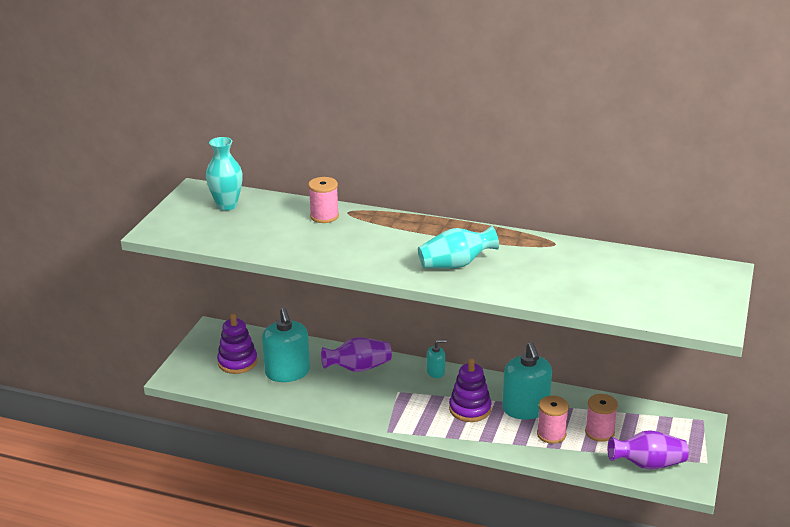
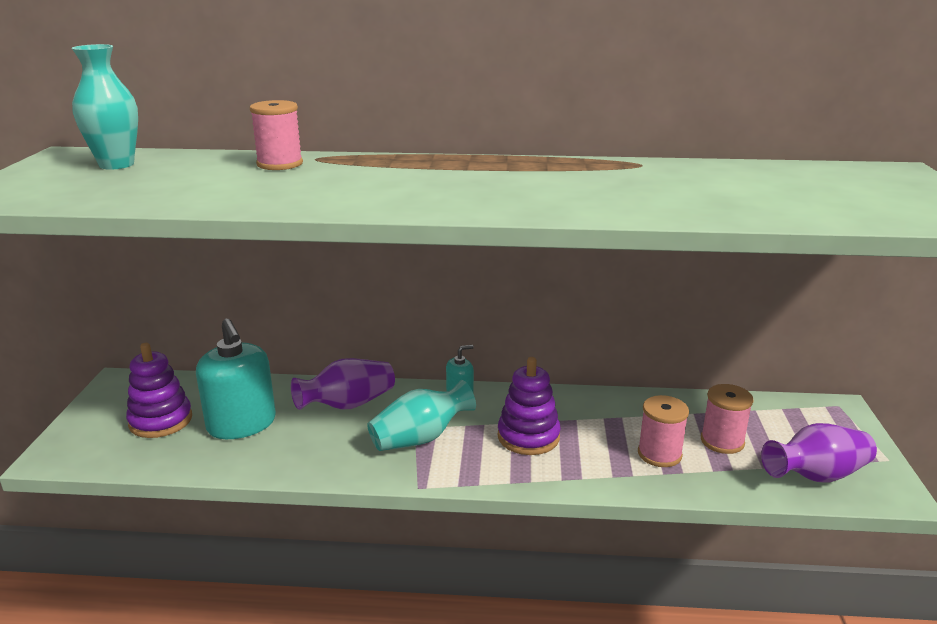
camera: 15 degrees left, 5 degrees down
turquoise vase [418,226,499,269] -> turquoise vase moved to [367,380,476,451]
turquoise soap dispenser [502,342,552,419] -> none

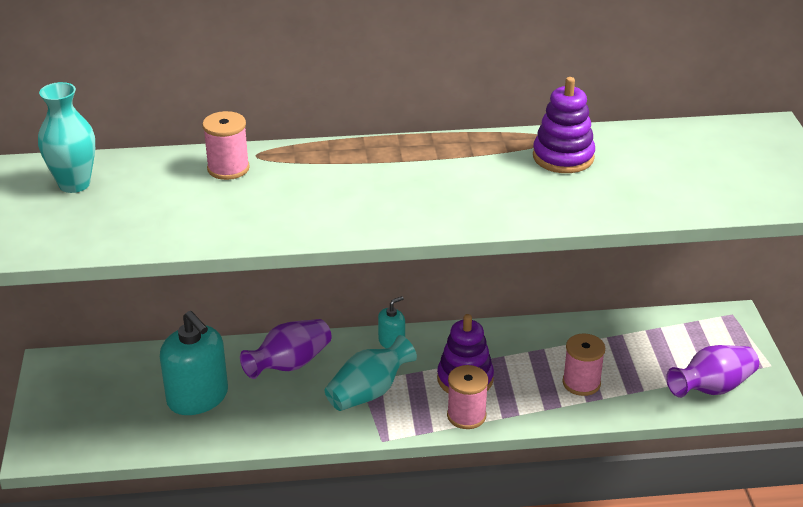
camera: 10 degrees left, 10 degrees up
purple stacking toy [126,343,192,438] -> purple stacking toy moved to [533,77,595,173]
pink spool [701,384,753,454] -> pink spool moved to [447,365,488,429]

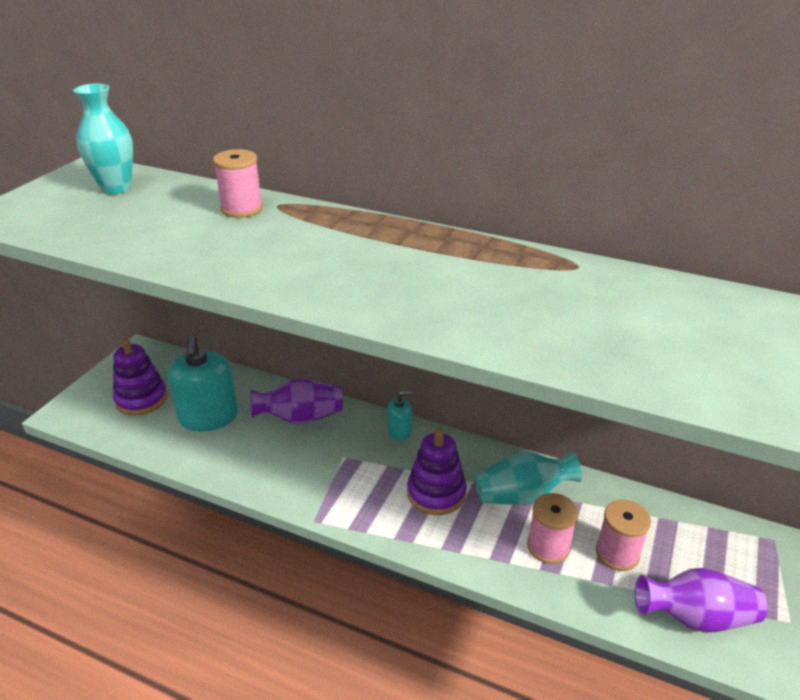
camera: 30 degrees right, 0 degrees up
turquoise vase [325,335,417,411] -> turquoise vase moved to [475,451,582,505]
pink spool [447,365,488,429] -> pink spool moved to [596,500,651,571]
purple stacking toy [533,77,595,173] -> purple stacking toy moved to [113,338,167,416]

